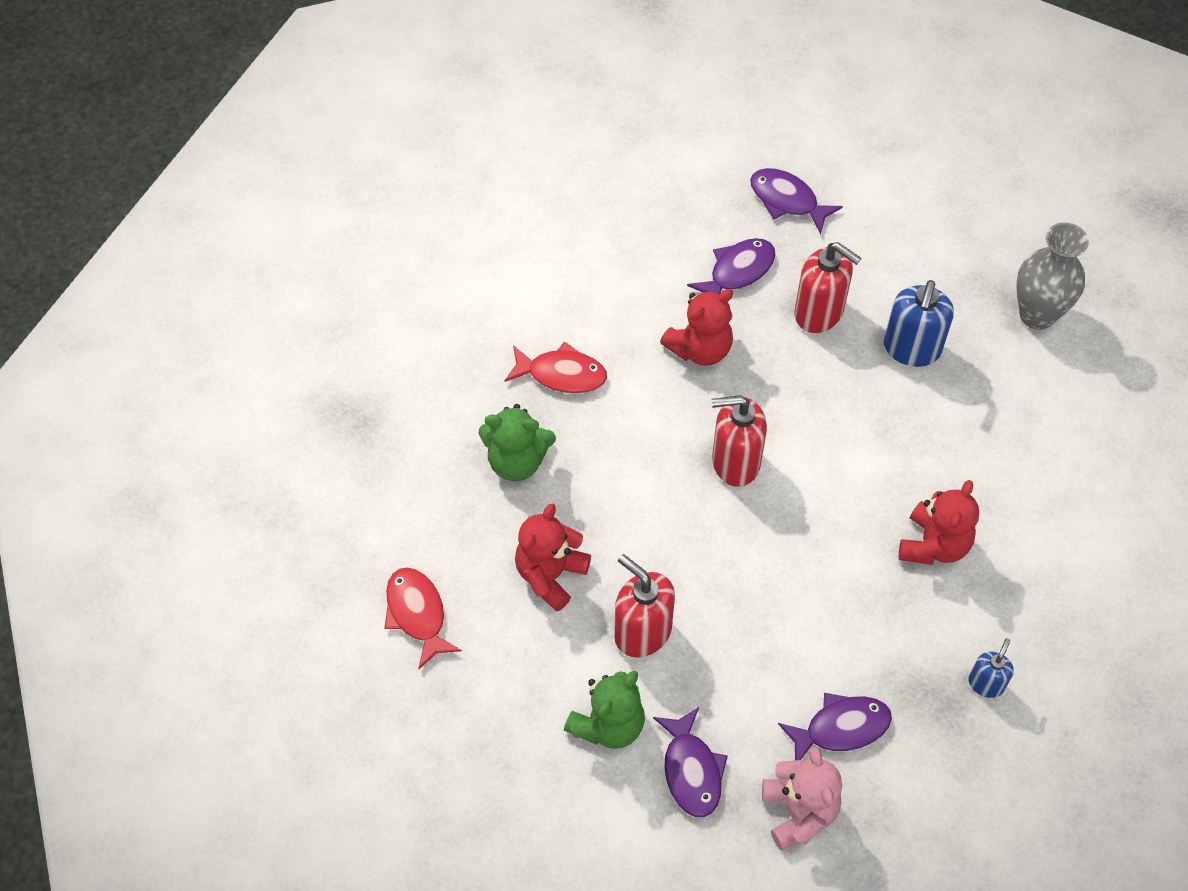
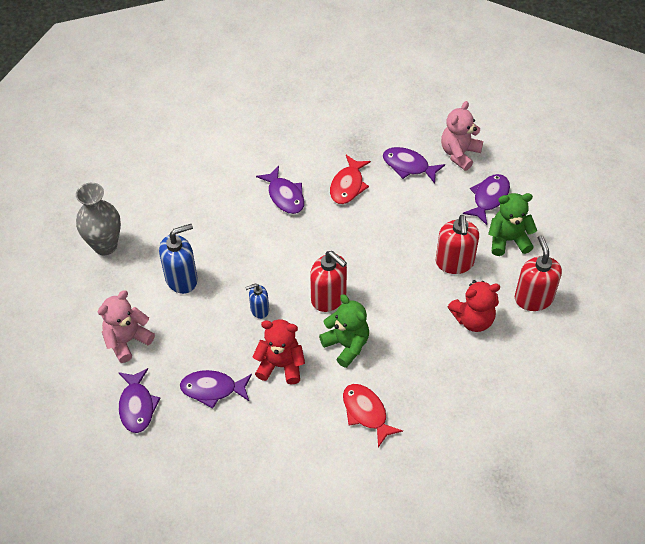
camera: 135 degrees left, 5 degrees down
red fish [385,567,462,669] -> red fish moved to [330,155,371,204]
green teddy bear [479,404,556,481] -> green teddy bear moved to [319,294,369,368]
red soap dispenser [794,242,861,333] -> red soap dispenser moved to [515,235,562,311]
red teddy bear [899,480,979,565] -> purple fish [256,166,304,214]
blue soap dispenser [968,638,1014,698] -> blue soap dispenser moved to [245,283,269,319]
none -> pink teddy bear [98,290,155,363]

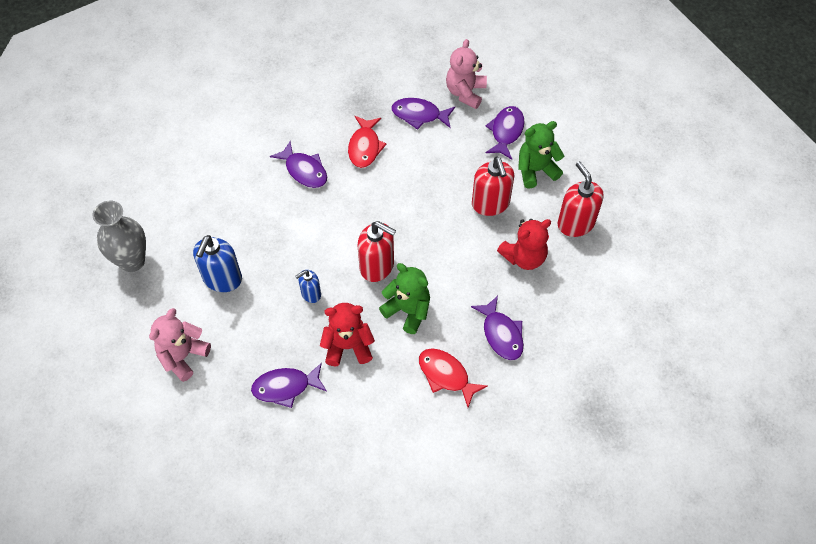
camera: 15 degrees left, 5 degrees up
purple fish [118,368,160,433] -> purple fish moved to [471,296,524,360]
blue soap dispenser [159,224,198,294] -> blue soap dispenser turned 150 degrees clockwise [193,235,242,292]

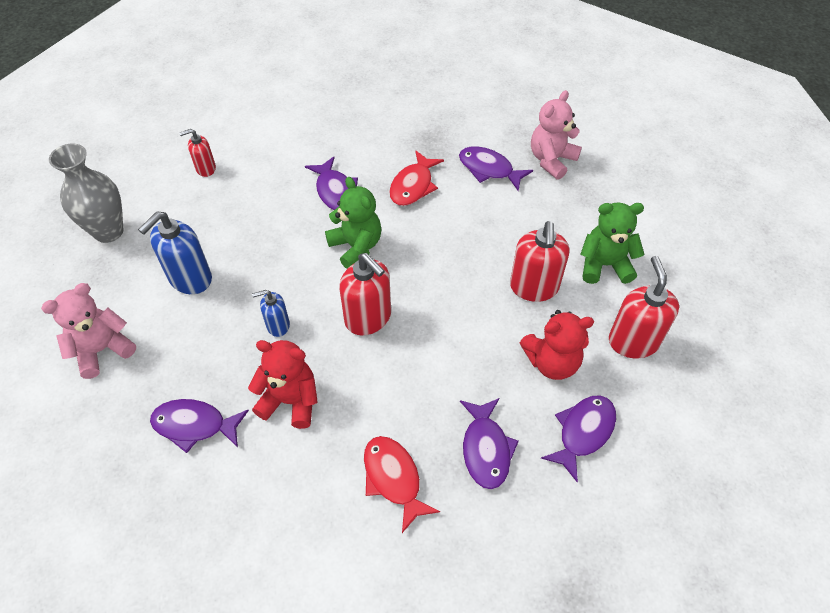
camera: 20 degrees right, 5 degrees down
green teddy bear [379,263,430,334] -> green teddy bear moved to [325,177,382,269]
purple fish [485,106,525,159] -> purple fish moved to [541,396,616,482]
none -> red soap dispenser [179,129,216,177]

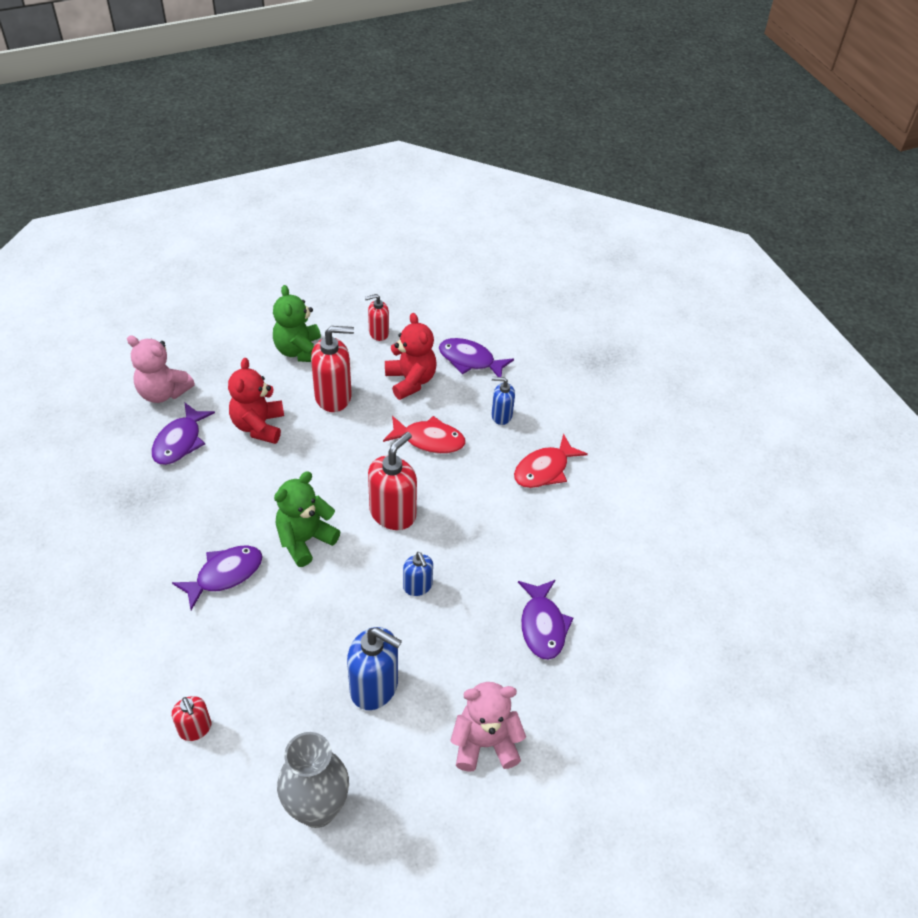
camera: 105 degrees left, 5 degrees down
pink teddy bear [41,283,136,379] -> pink teddy bear turned 135 degrees clockwise [450,682,526,772]
red teddy bear [248,340,318,429] -> red teddy bear moved to [228,358,284,444]
red fish [389,150,444,206] -> red fish moved to [383,416,466,454]
purple fish [460,398,519,489] -> blue soap dispenser [492,377,515,425]
red soap dispenser [609,256,679,358] -> red soap dispenser [365,294,389,341], size x0.57

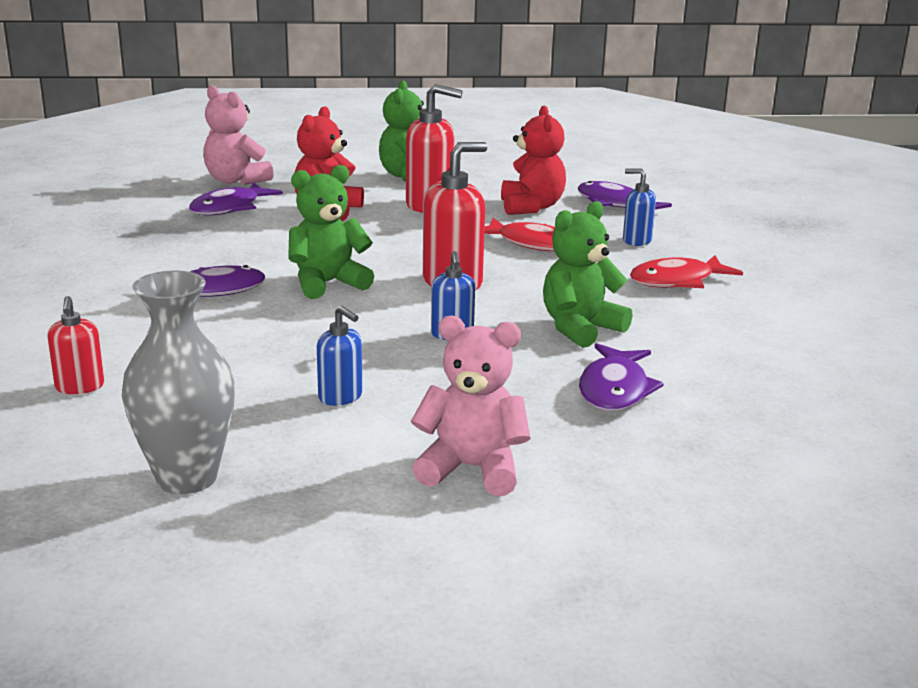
camera: 20 degrees right, 25 degrees down
blue soap dispenser [347,627,402,710] -> blue soap dispenser [317,306,363,406], size x0.57
red soap dispenser [365,294,389,341] -> none
none -> green teddy bear [543,201,632,348]

